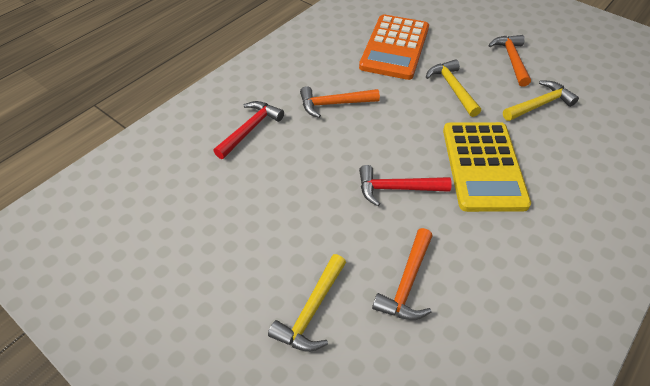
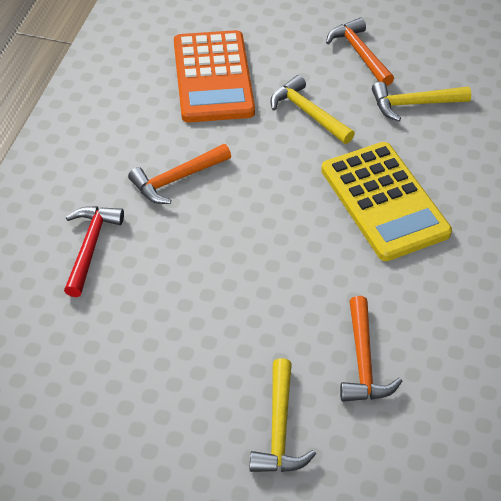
camera: 25 degrees left, 0 degrees up
red hammer [359,165,452,206] -> none
yellow hammer [503,81,579,121] -> yellow hammer turned 135 degrees counterclockwise [372,82,471,121]

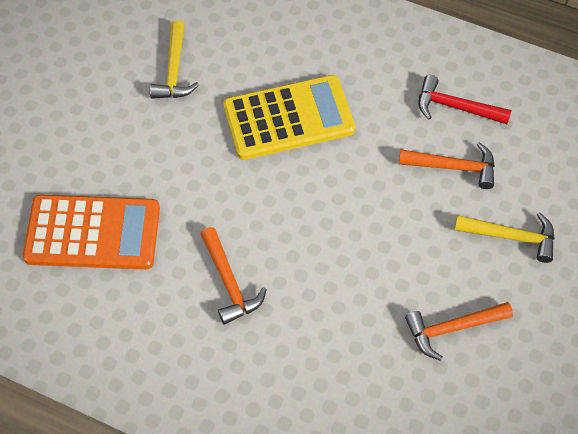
camera: 80 degrees left, 10 degrees up
red hammer [64,206,124,297] -> red hammer moved to [418,75,512,124]
yellow hammer [270,75,355,144] -> none
orange hammer [326,18,394,86] -> orange hammer moved to [405,302,513,361]

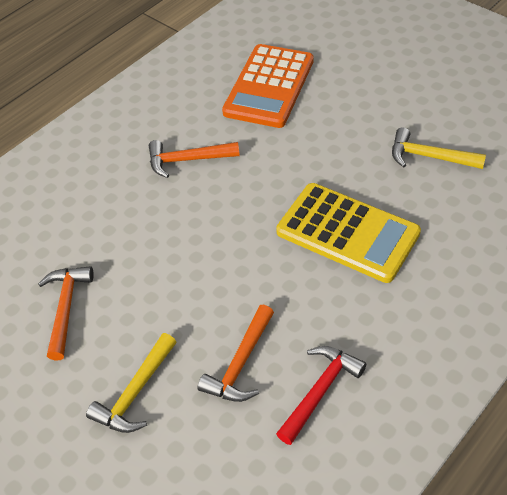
camera: 110 degrees right, 10 degrees down
yellow calculator [223,75,356,160] -> yellow calculator turned 60 degrees counterclockwise [276,183,421,283]

